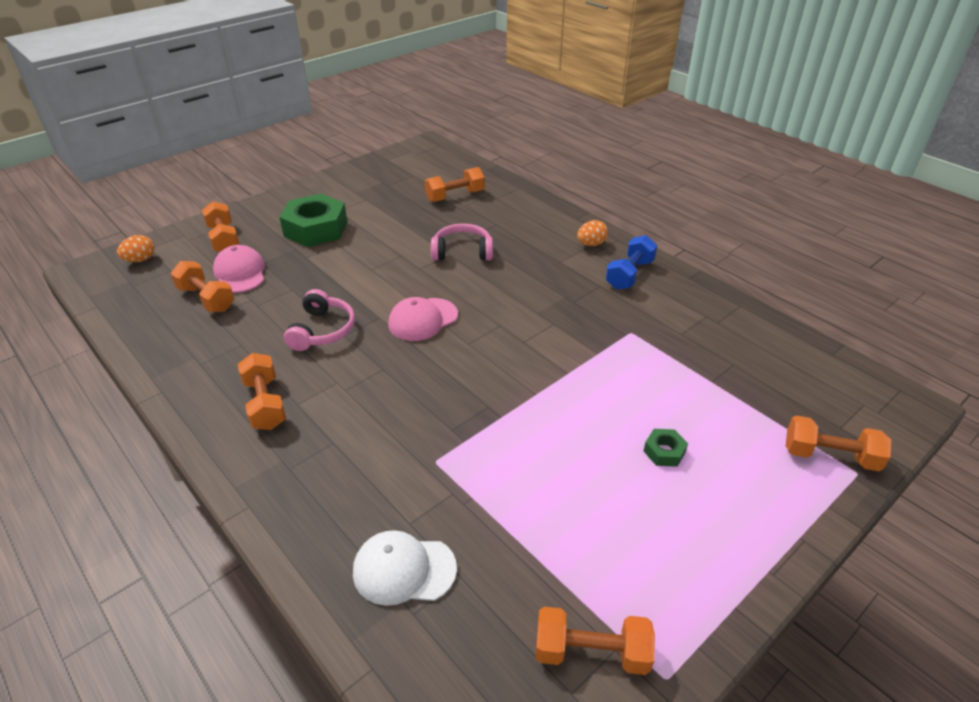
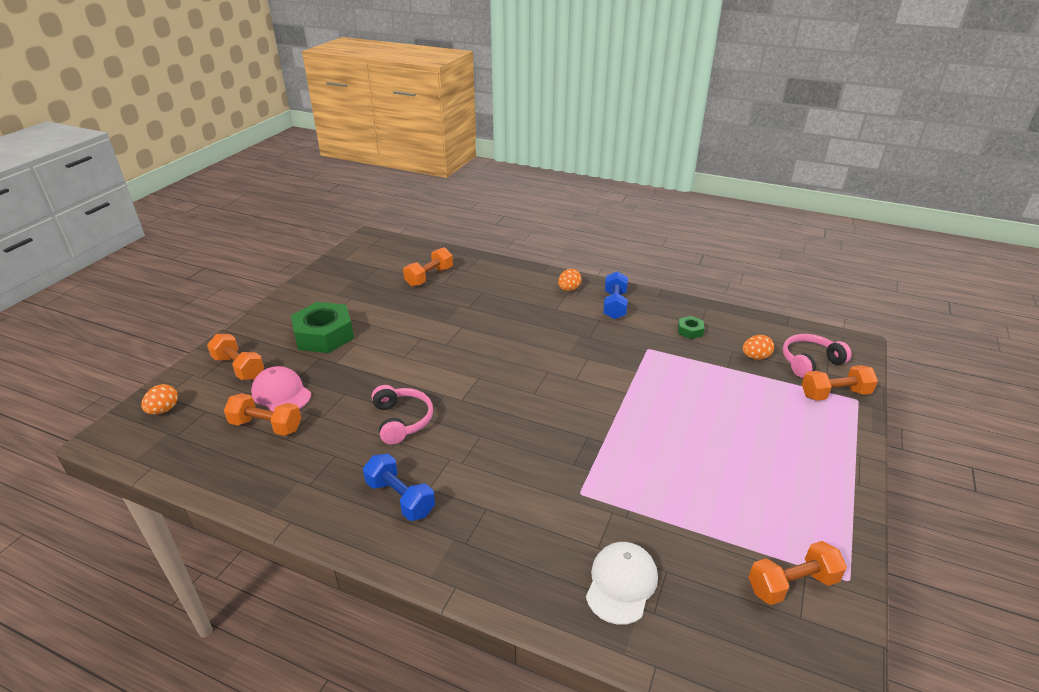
camera: 25 degrees left, 5 degrees down
orange dumbbell [238,353,286,430] -> blue dumbbell [363,454,435,521]
white cap [353,530,457,606] -> white cap turned 135 degrees clockwise [586,542,658,625]
pink cap [388,297,458,341] -> none
pink headphones [431,224,493,261] -> pink headphones moved to [783,334,852,378]
green nut [644,429,688,467] -> green nut moved to [678,316,705,339]
none -> orange egg [743,335,774,360]

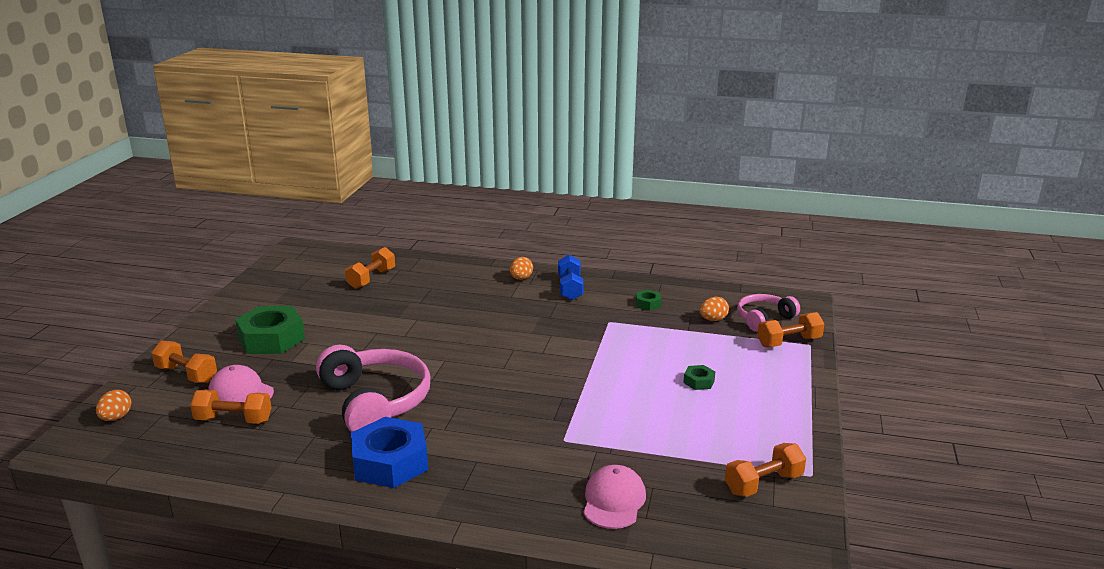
camera: 10 degrees left, 10 degrees down
blue dumbbell [363,454,435,521] -> blue nut [351,417,428,488]
pink headphones [372,385,433,445] -> pink headphones [316,345,430,432], size x1.74
white cap [586,542,658,625] -> pink cap [583,465,646,529]
none -> green nut [683,365,715,390]

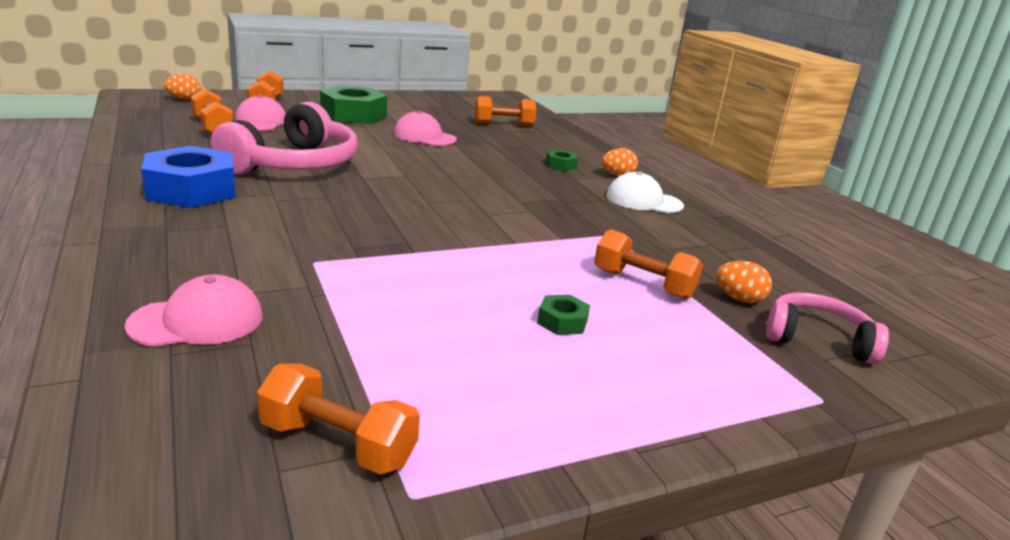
camera: 50 degrees right, 0 degrees up
blue dumbbell [558,255,584,300] -> white cap [606,171,684,213]
green nut [636,290,661,310] -> green nut moved to [546,150,578,171]
orange dumbbell [757,312,824,347] -> orange dumbbell moved to [594,229,703,299]
none -> pink cap [394,111,457,146]

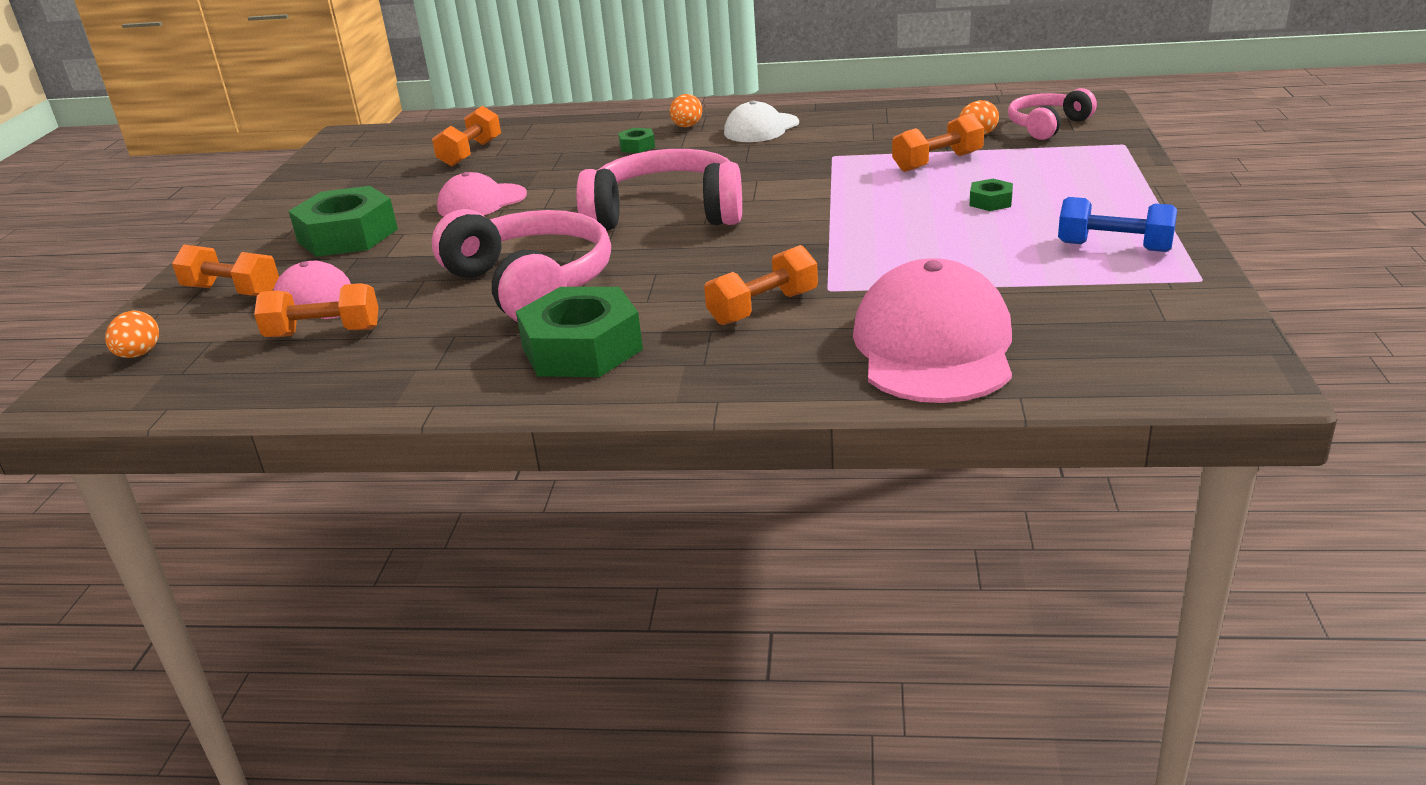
camera: 55 degrees left, 5 degrees up
pink cap [124,274,262,347] -> pink cap [853,258,1012,403], size x1.72
blue nut [141,146,236,208] -> green nut [516,287,643,377]
orange dumbbell [257,364,420,474] -> orange dumbbell moved to [704,245,818,325]
none -> pink headphones [576,149,742,231]
none -> blue dumbbell [1058,197,1177,252]

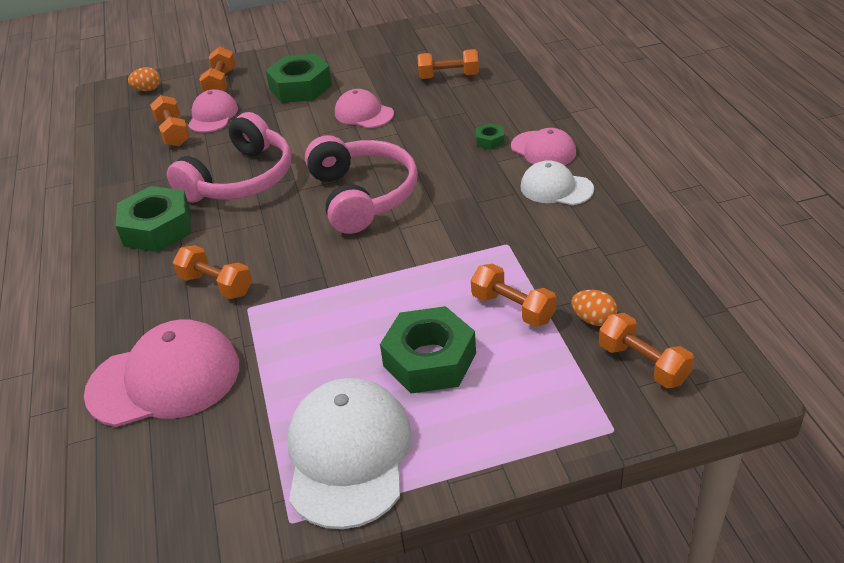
camera: 70 degrees right, 10 degrees up
orange egg [670,94,702,127] -> pink cap [511,128,576,165]
green nut [970,179,1013,211] -> green nut [380,306,476,393], size x2.24
pink headphones [1008,88,1097,140] -> orange dumbbell [599,313,694,388]
blue dumbbell [1058,197,1177,252] -> white cap [288,378,412,529]

